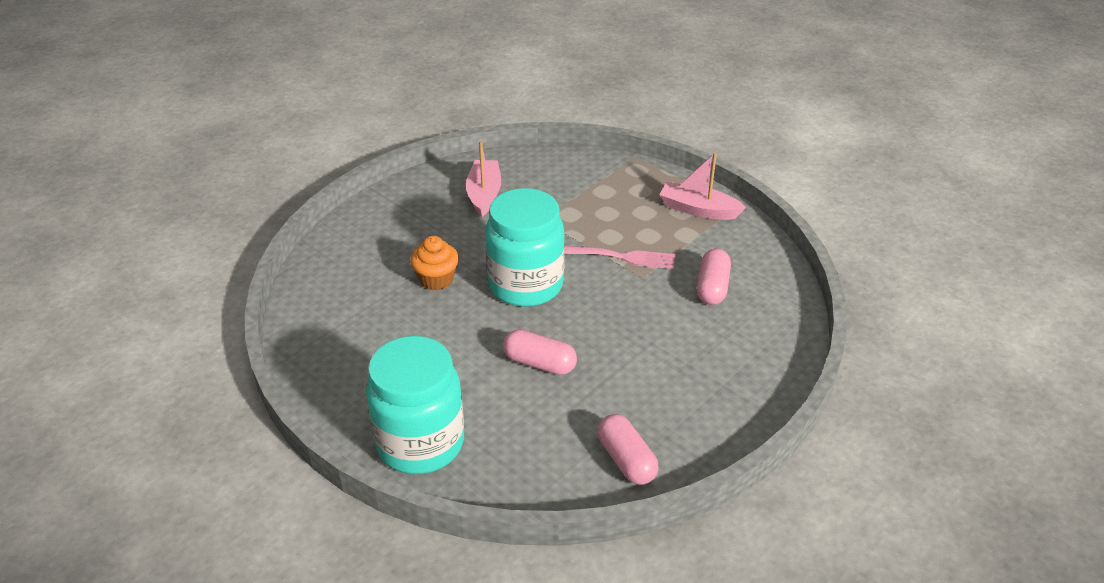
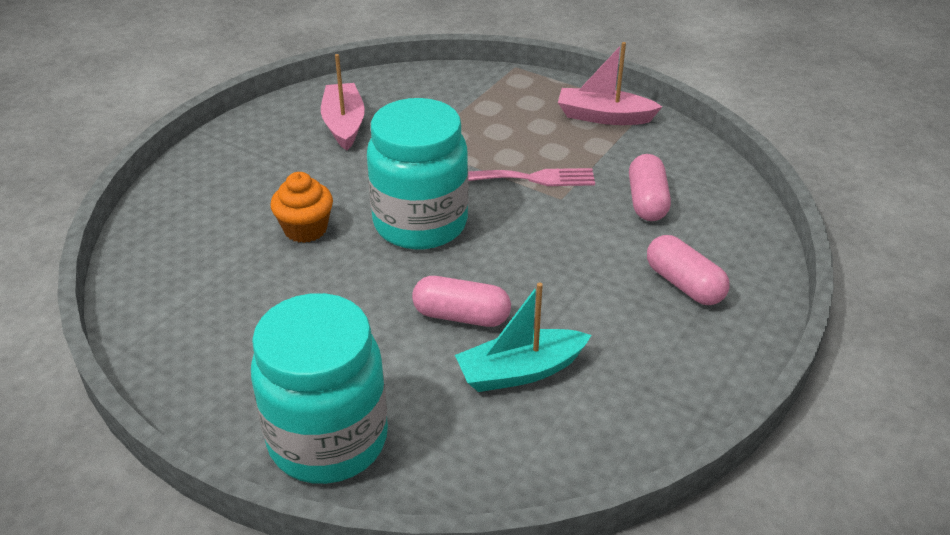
camera: 10 degrees left, 0 degrees up
pink capsule [598,414,659,485] -> pink capsule moved to [647,235,730,305]
none -> turquoise boat [455,282,591,392]

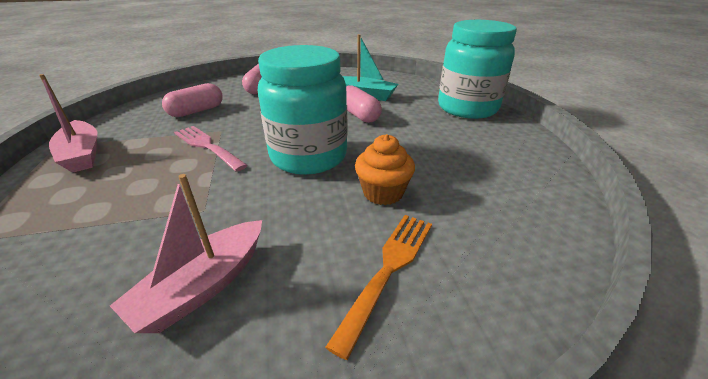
camera: 135 degrees left, 5 degrees down
none -> orange fork [325,215,432,360]

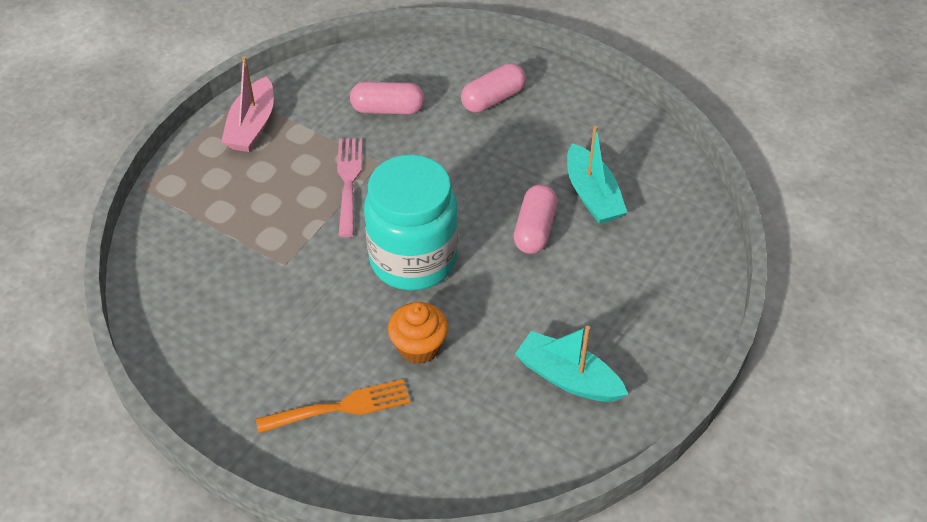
camera: 45 degrees right, 15 degrees up
pink boat [110,174,262,333] -> none
turquoise jar [438,20,517,119] -> none
none -> turquoise boat [515,326,628,402]

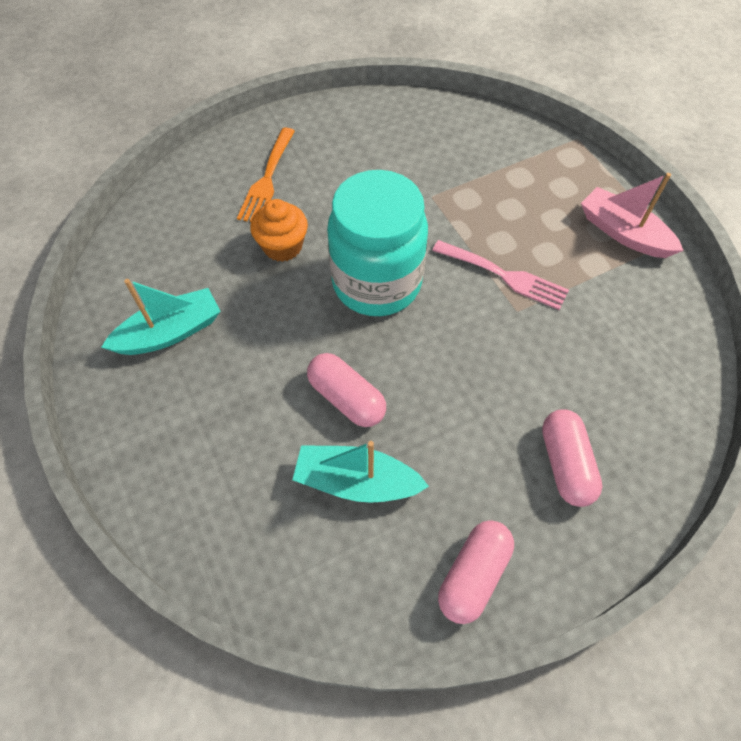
camera: 120 degrees right, 10 degrees up
pink capsule [350,82,425,114] -> pink capsule moved to [438,520,514,624]

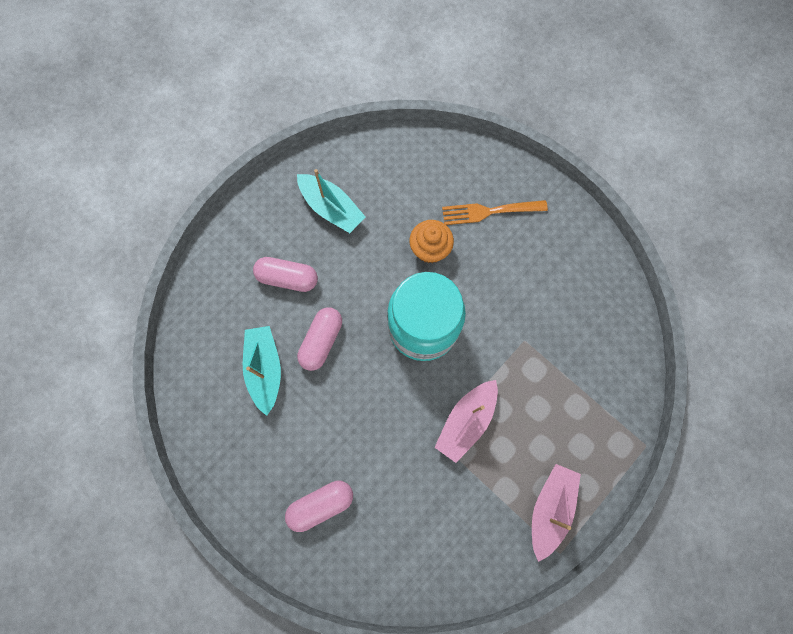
camera: 70 degrees right, 15 degrees up
pink fork [432,240,569,310] -> pink boat [434,380,498,463]
pink capsule [438,520,514,624] -> pink capsule moved to [253,257,318,292]

